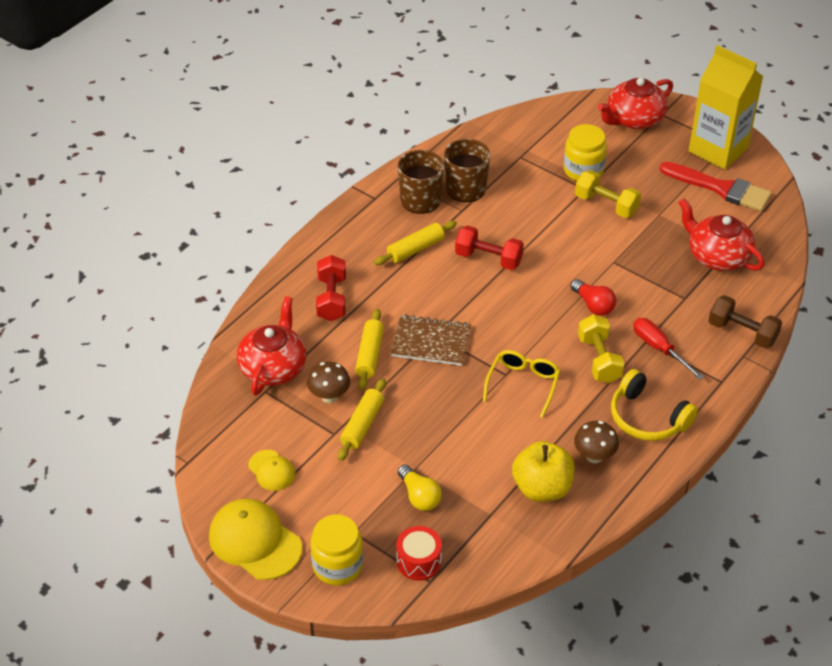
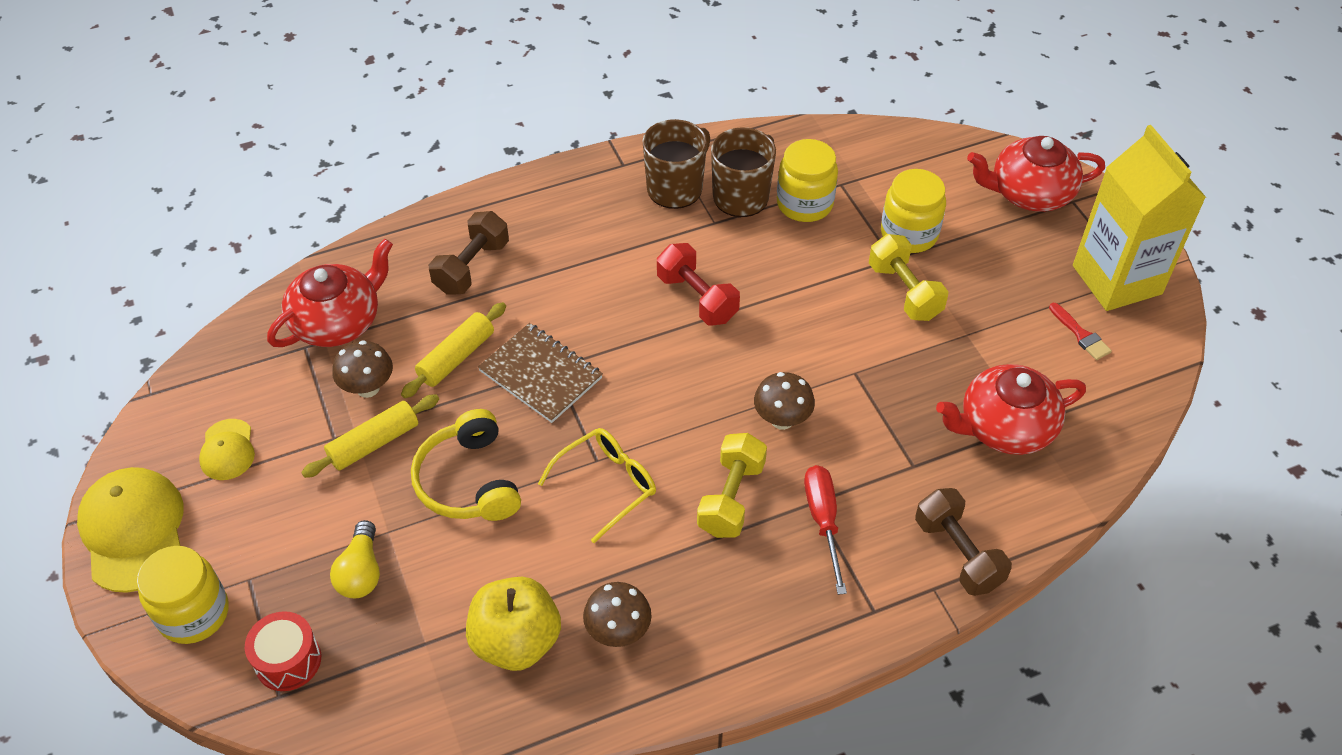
camera: 30 degrees right, 5 degrees up
red dumbbell [316,255,346,321] -> brown dumbbell [429,211,509,295]
yellow rolling pin [374,221,457,265] -> none
red light bulb [571,279,616,316] -> brown mushroom [754,372,815,430]
yellow headphones [611,369,698,441] -> yellow headphones moved to [411,409,521,521]
red brush [660,162,772,212] -> red brush [1049,303,1112,360], size x0.46
red teapot [678,198,764,271] -> red teapot turned 90 degrees counterclockwise [936,364,1086,455]
none -> yellow jar [777,139,838,222]

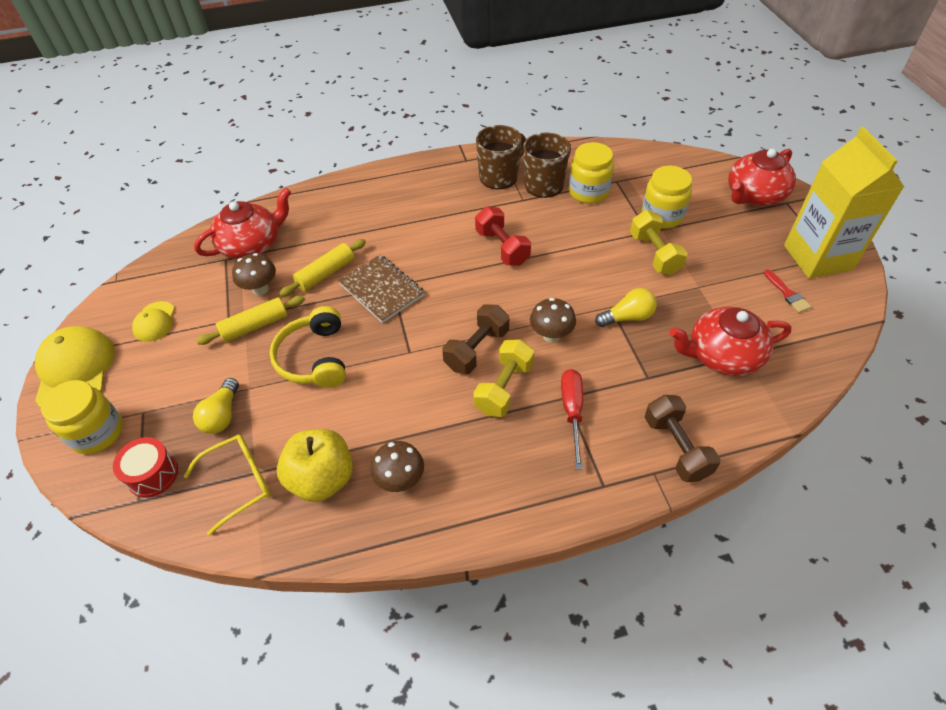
camera: 10 degrees right, 0 degrees up
brown dumbbell [429,211,509,295] -> brown dumbbell moved to [442,304,509,374]
yellow glasses [538,428,656,543] -> yellow glasses moved to [184,435,271,536]
red teapot [967,136,1105,212] -> red teapot turned 45 degrees counterclockwise [728,149,796,206]
none -> yellow light bulb [595,288,657,327]

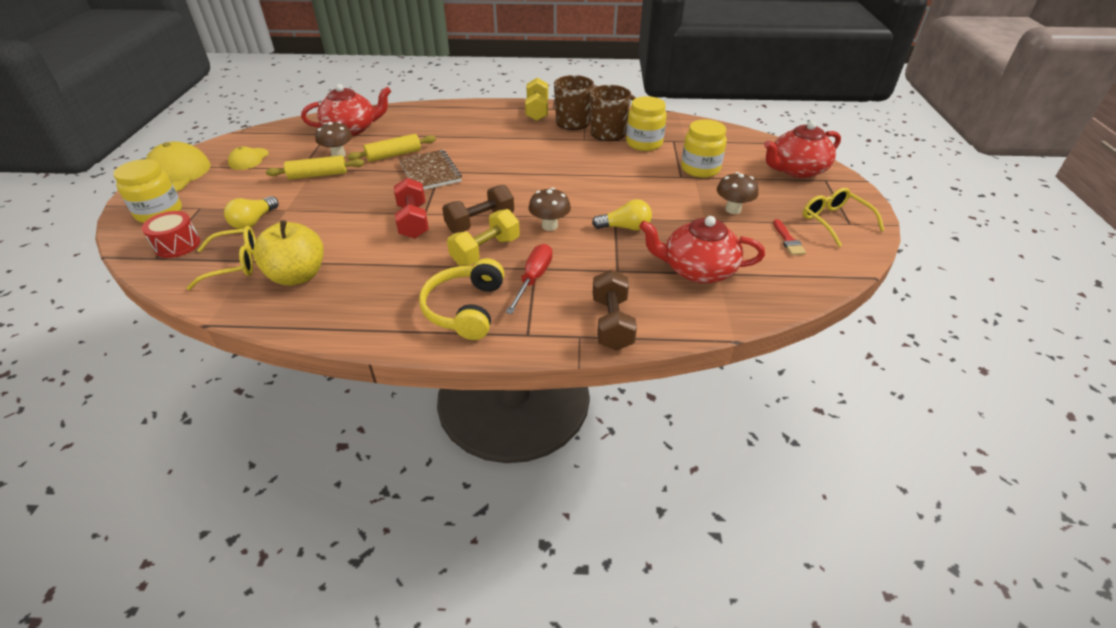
camera: 15 degrees right, 10 degrees down
yellow headphones [270,306,346,388] -> yellow headphones moved to [419,258,505,340]
brown mushroom [370,441,424,492] -> brown mushroom moved to [717,172,758,214]
red dumbbell [475,206,531,266] -> red dumbbell moved to [394,178,429,239]
yellow dumbbell [630,210,688,275] -> yellow dumbbell moved to [525,78,548,121]
yellow carton [784,127,904,279] -> yellow glasses [803,188,884,247]

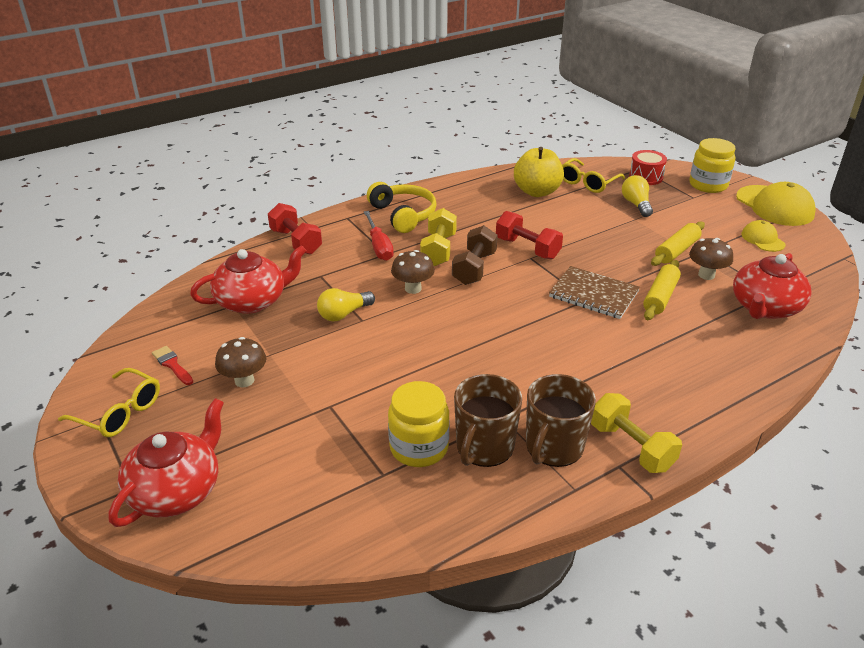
camera: 145 degrees right, 5 degrees down
brown dumbbell [593,270,637,351] -> red dumbbell [268,203,322,255]
yellow jar [681,119,727,178] -> none

